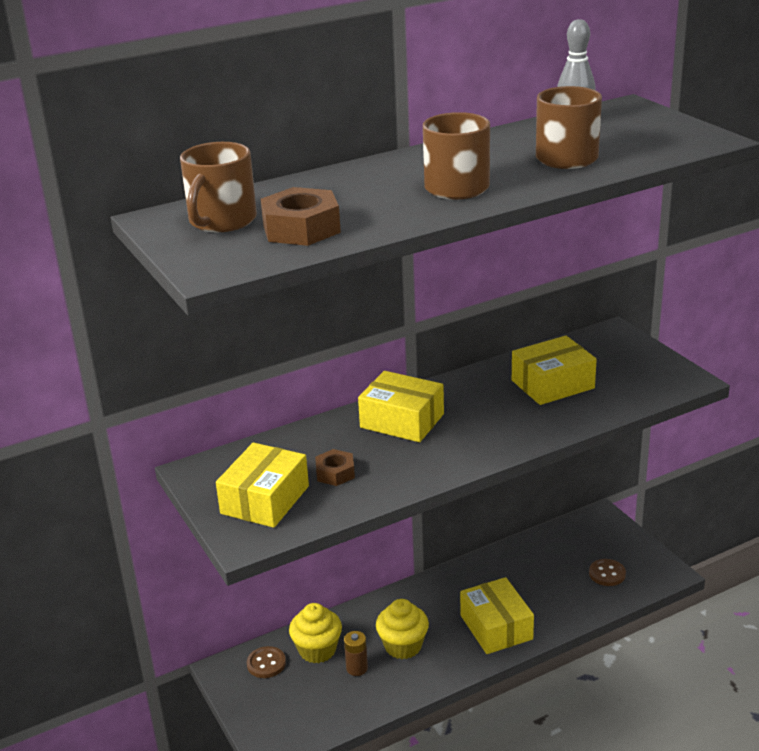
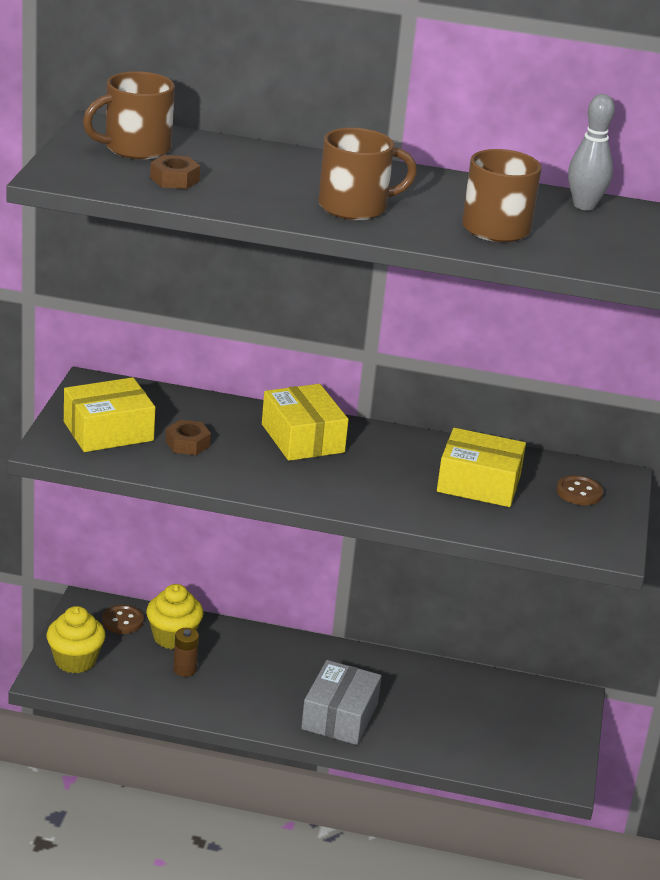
camera: 35 degrees right, 0 degrees up
brown nut [261,187,341,246] -> brown nut [150,155,200,189], size x0.60
yellow cupcake [376,599,429,659] -> yellow cupcake moved to [47,606,106,673]
yellow box [460,577,534,654] -> grey box [301,660,382,745]
brown button [589,559,626,586] -> brown button moved to [556,475,603,505]

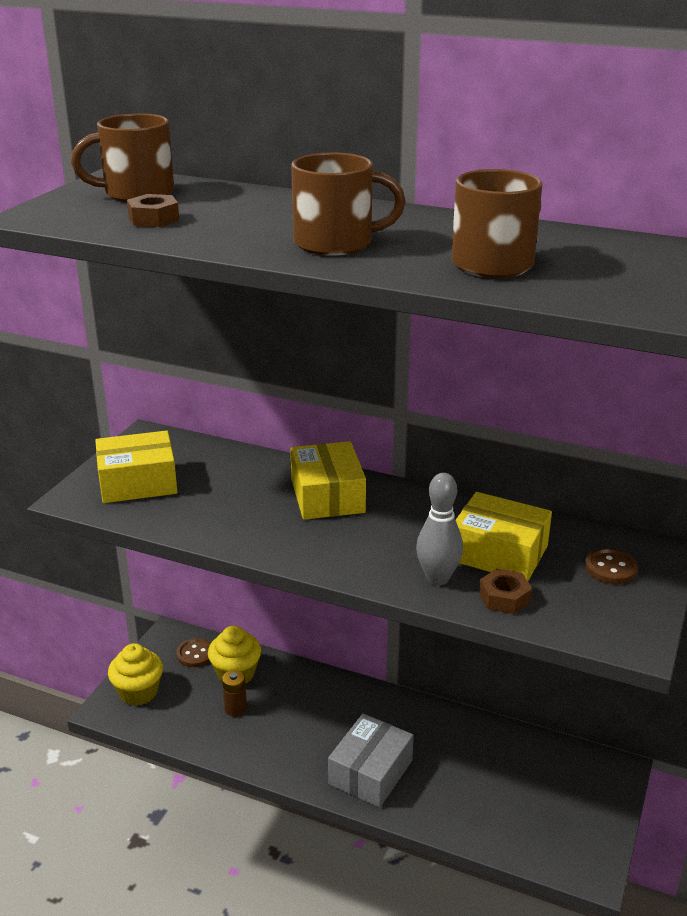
camera: 15 degrees right, 0 degrees up
brown nut [166,420,211,455] -> brown nut moved to [479,569,532,614]
grey bowling pin [568,94,615,210] -> grey bowling pin moved to [416,473,463,585]

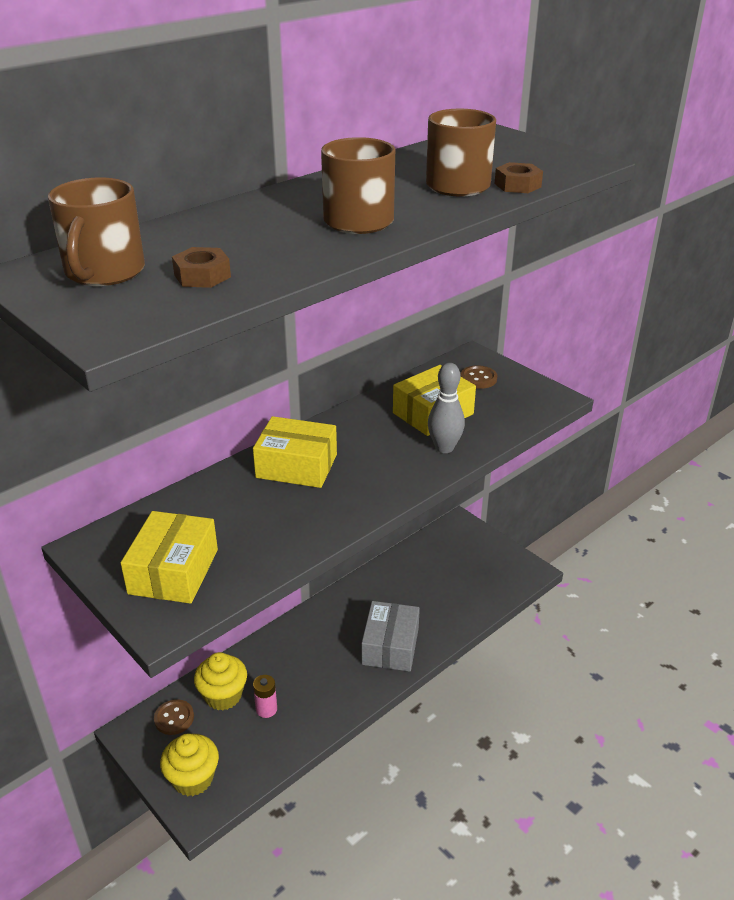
camera: 65 degrees left, 5 degrees up
brown battery [222,670,247,717] -> pink battery [253,675,277,718]
grey box [328,713,414,808] -> grey box turned 45 degrees clockwise [361,601,420,672]
brown nut [479,569,532,614] -> brown nut moved to [494,162,543,193]

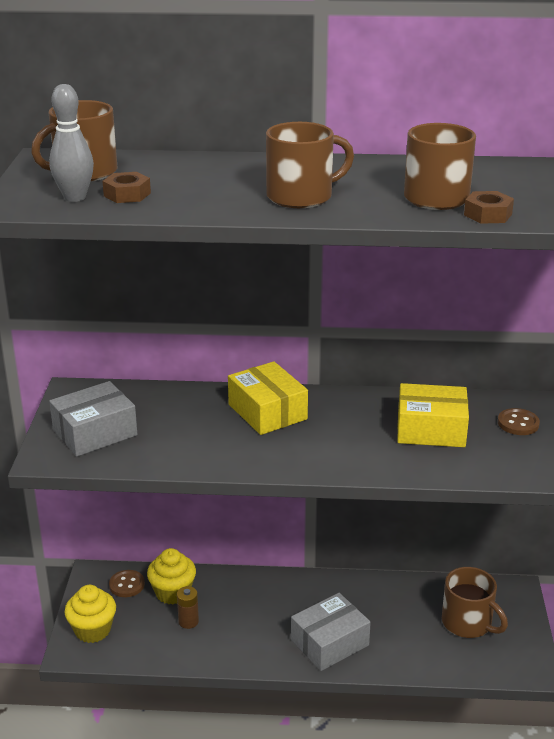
camera: 45 degrees right, 5 degrees down
yellow box [121,511,218,604] -> grey box [49,381,137,457]
pink battery [253,675,277,718] -> brown battery [177,586,199,629]
grey bowling pin [428,363,465,453] -> grey bowling pin moved to [49,84,94,202]
none -> brown mug [442,567,508,638]

